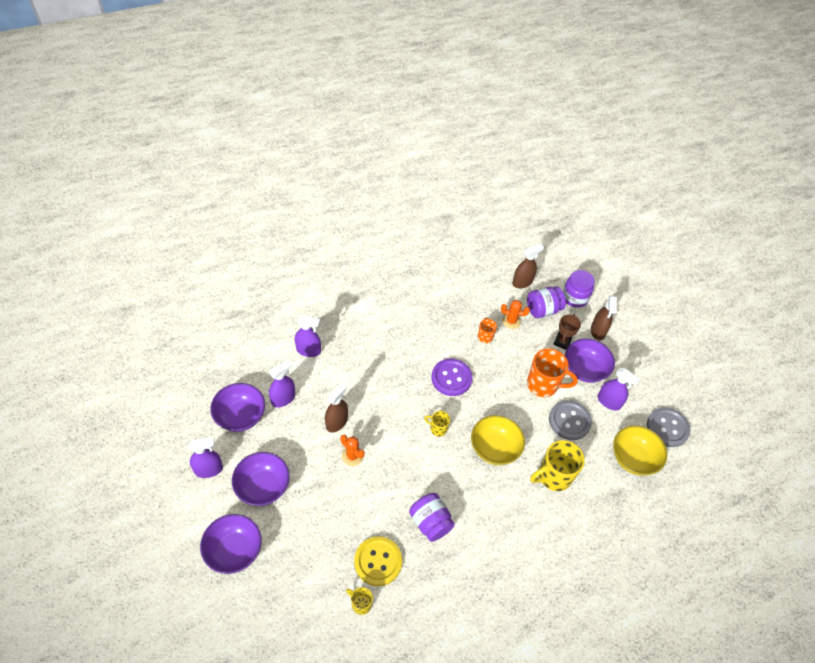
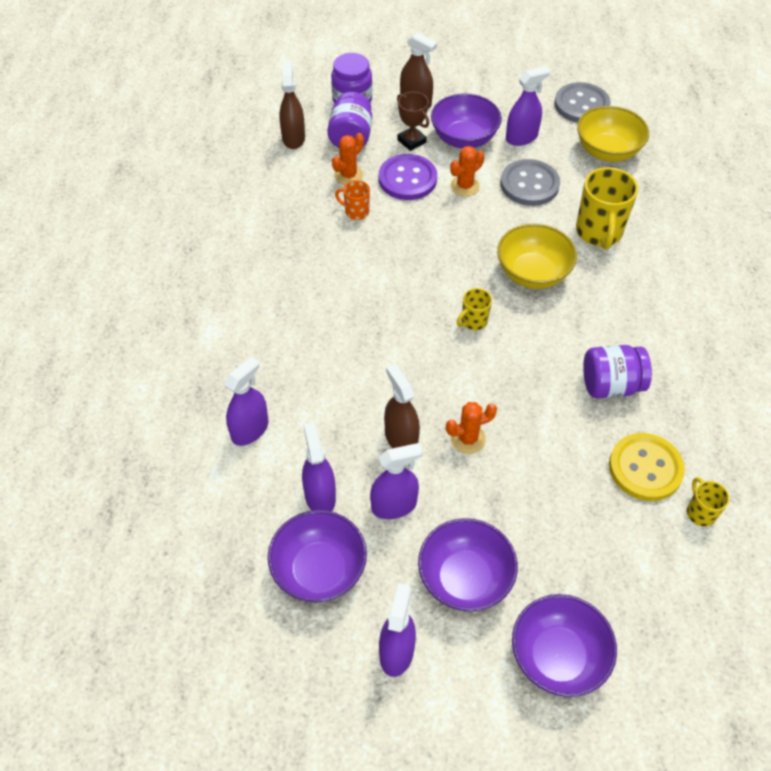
camera: 60 degrees left, 0 degrees up
yellow mug [346,587,373,615] -> yellow mug turned 105 degrees clockwise [687,477,730,527]
purple button [431,359,473,396] -> purple button moved to [379,154,437,200]
orange mug [527,348,578,397] -> orange cactus [450,146,485,196]
none -> purple spray bottle [370,443,422,519]

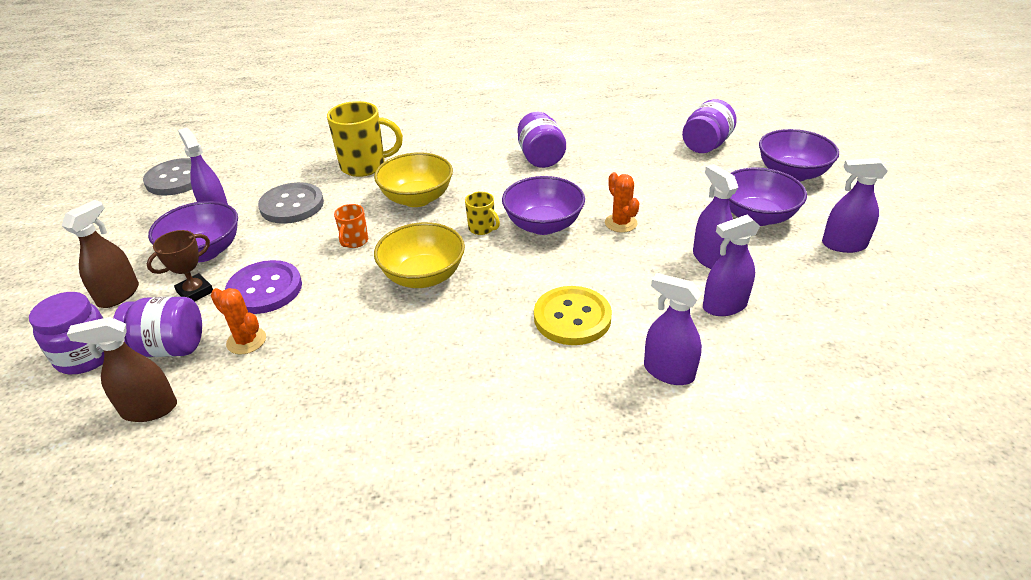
camera: 95 degrees left, 15 degrees down
purple bowl [268,510,367,602] -> purple bowl moved to [502,176,585,235]
orange mug [335,180,370,220] -> orange mug moved to [334,204,368,248]
brown spray bottle [384,364,420,448] -> none
orange cactus [450,146,485,196] -> none
yellow bowl [577,106,649,162] -> yellow bowl moved to [374,222,465,288]
yellow button [609,433,685,501] -> yellow button moved to [534,286,612,345]
yellow mug [687,477,730,527] -> none
none -> purple jar [682,99,737,153]

